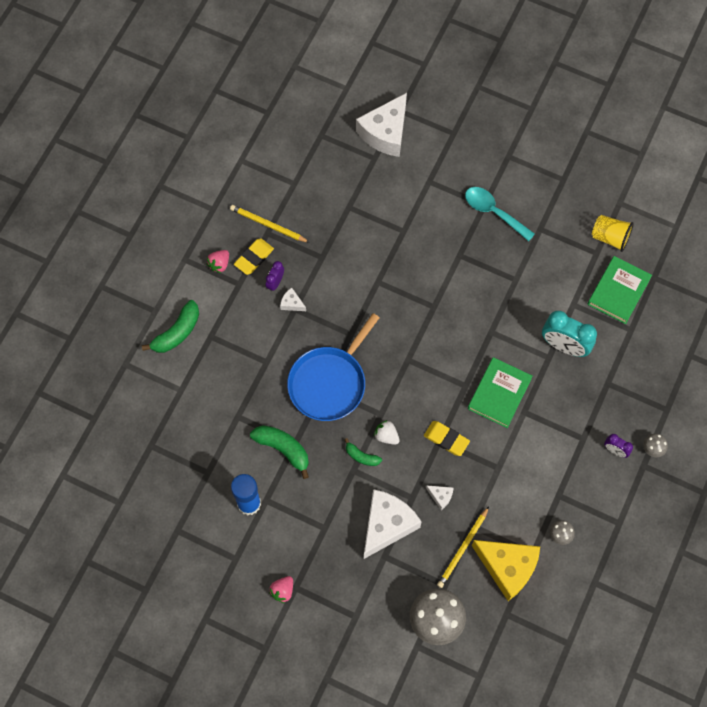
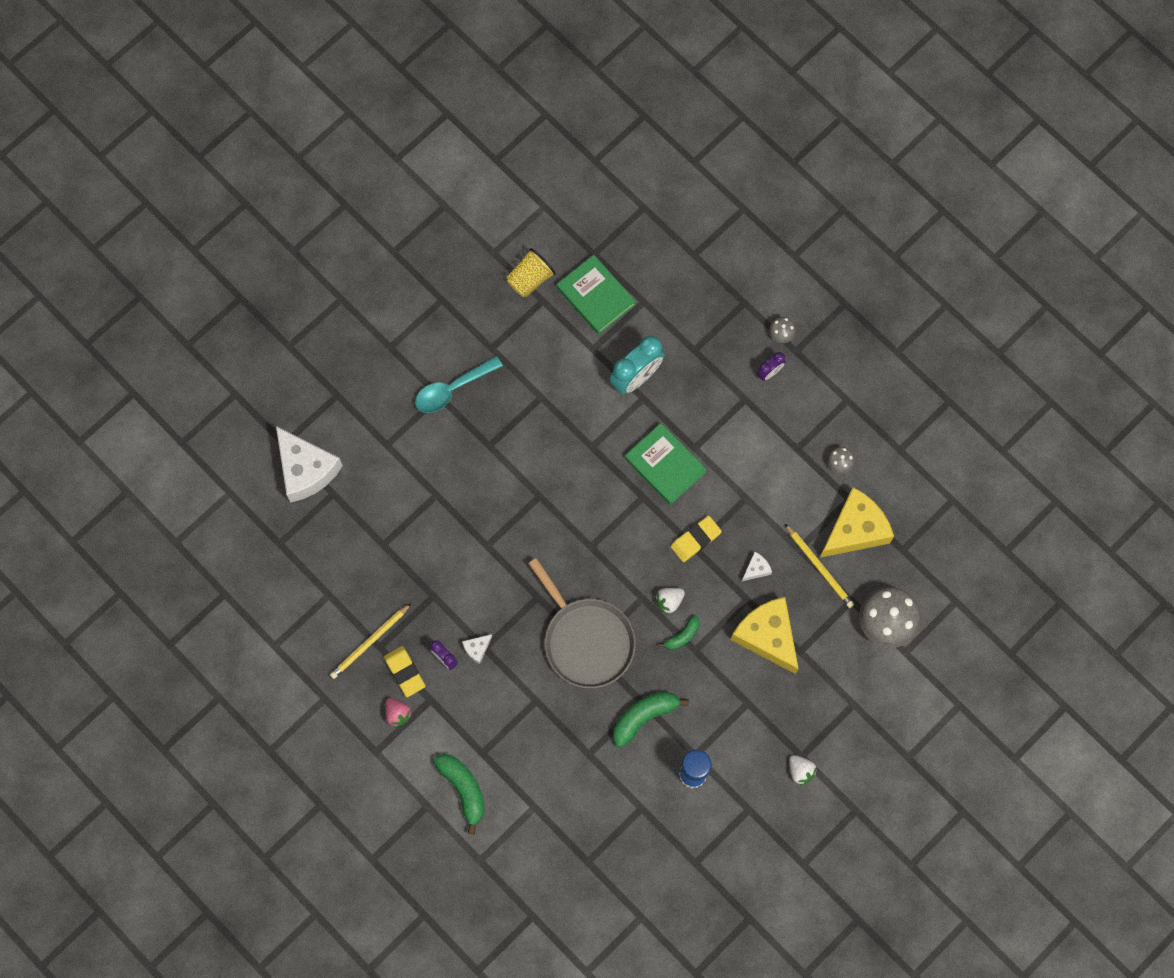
camera: 70 degrees left, 5 degrees up
pink strawberry [269,576,293,603] -> white strawberry [789,755,817,785]
blue pan [287,313,380,421] -> grey pan [528,558,636,688]
white cheese [364,489,422,559] -> yellow cheese [731,597,799,674]

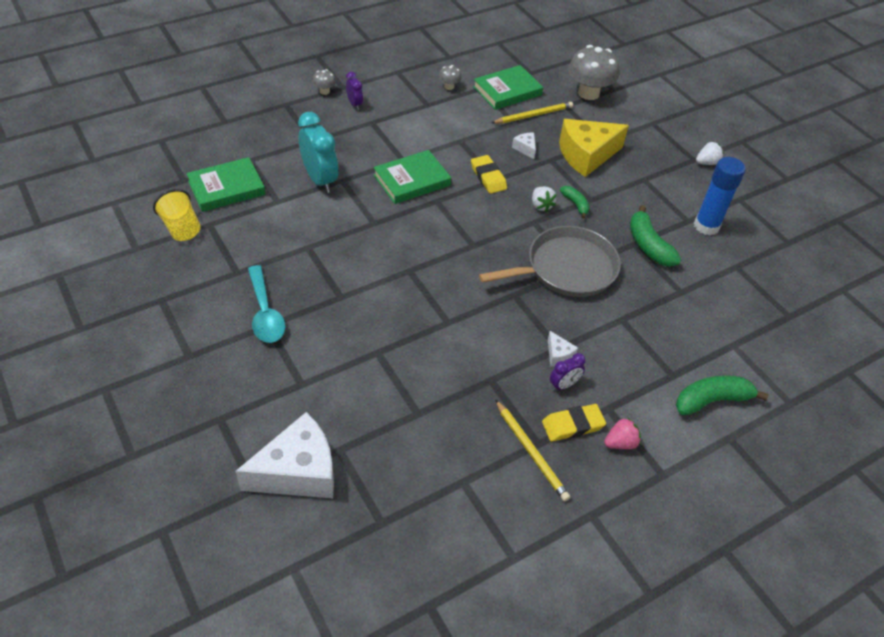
camera: 80 degrees left, 25 degrees down
yellow cheese [820,487,894,558] -> green book [473,65,543,110]

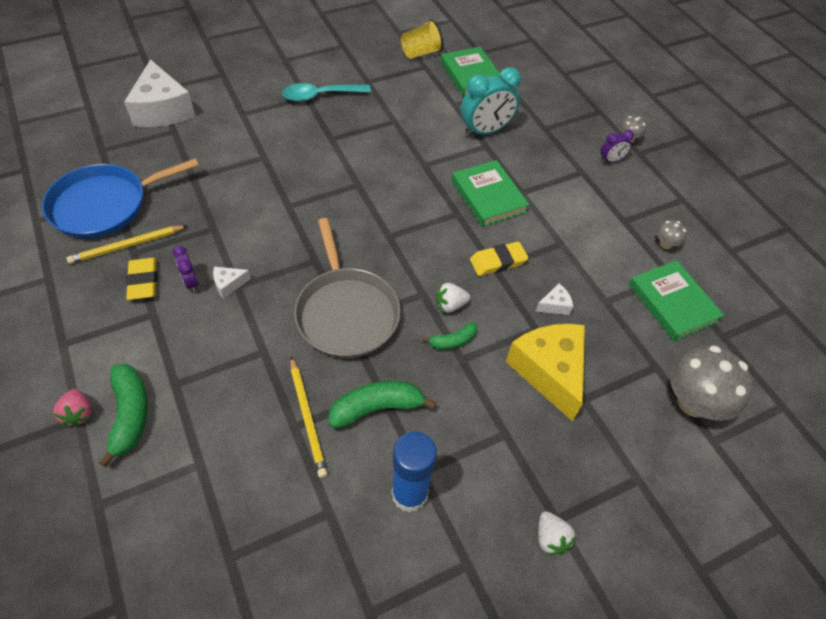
camera: 95 degrees right, 5 degrees up
yellow pencil [492,102,573,123] -> yellow pencil moved to [291,356,328,478]
pink strawberry [604,417,641,449] -> pink strawberry moved to [53,389,92,427]
none -> blue pan [42,158,199,238]

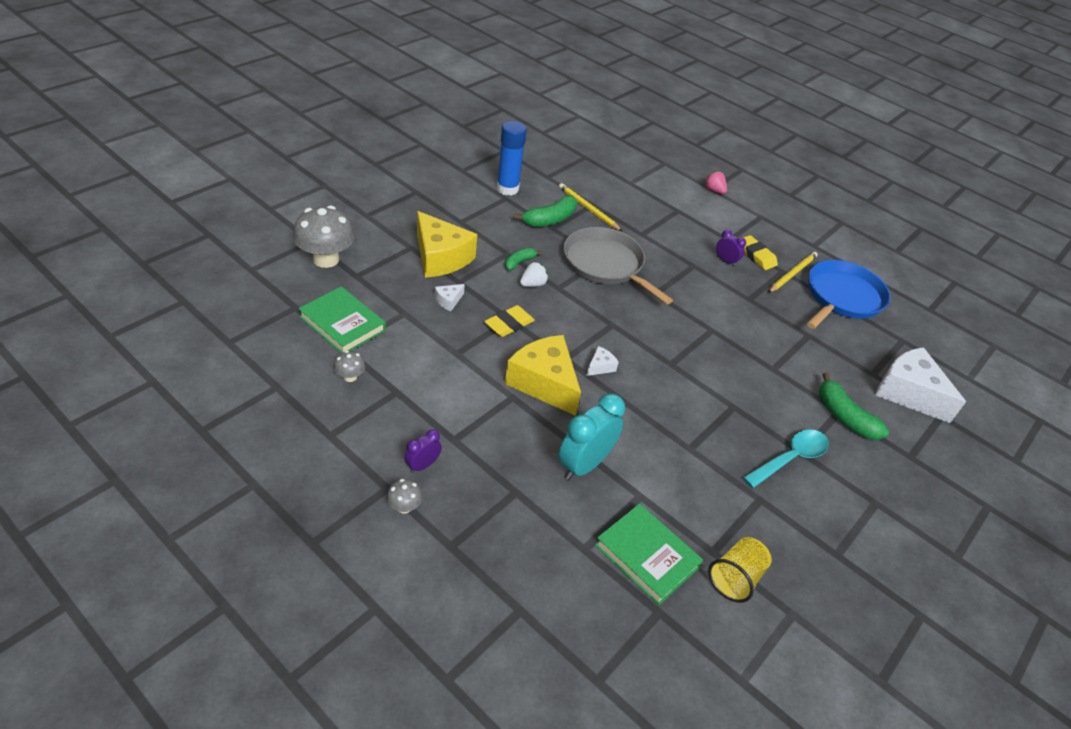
camera: 155 degrees right, 10 degrees down
green banana [99,364,148,467] -> green banana moved to [819,372,889,440]
white cheese [213,267,251,299] -> white cheese moved to [587,346,619,376]
green book [452,160,529,227] -> yellow cheese [505,335,581,416]
white strawberry [538,511,576,555] -> none

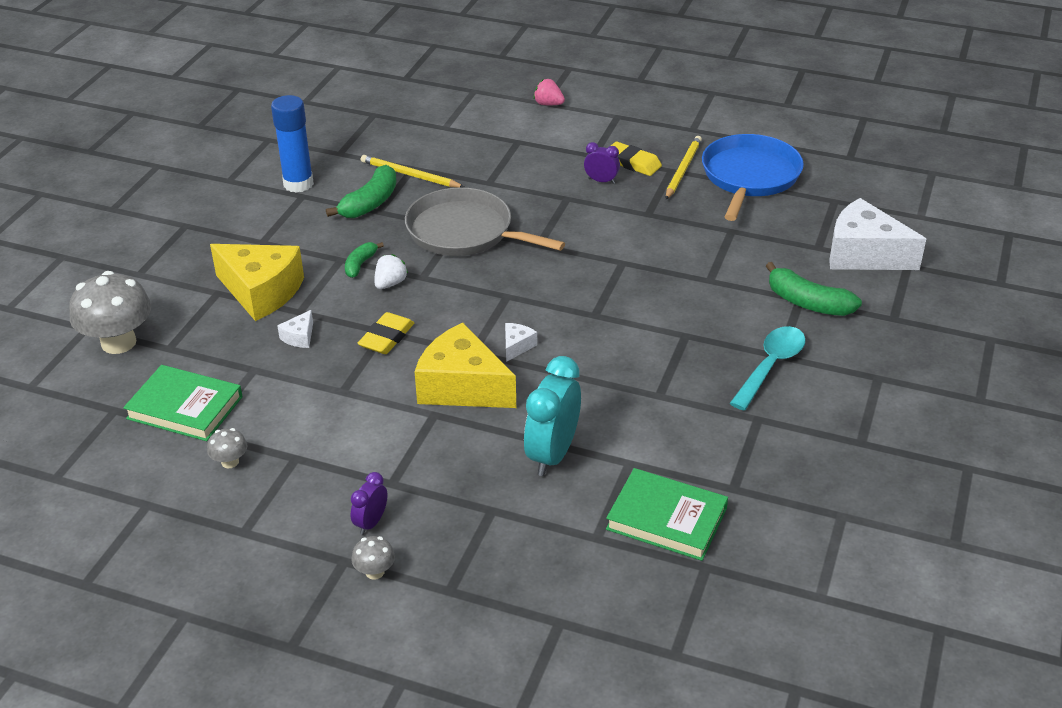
camera: 15 degrees left, 5 degrees down
yellow cup [708,537,772,603] -> none

